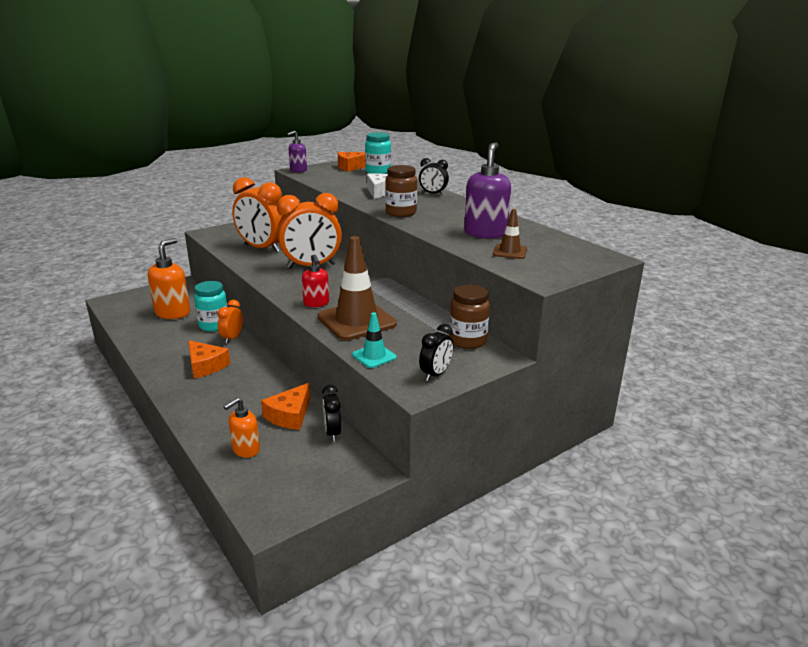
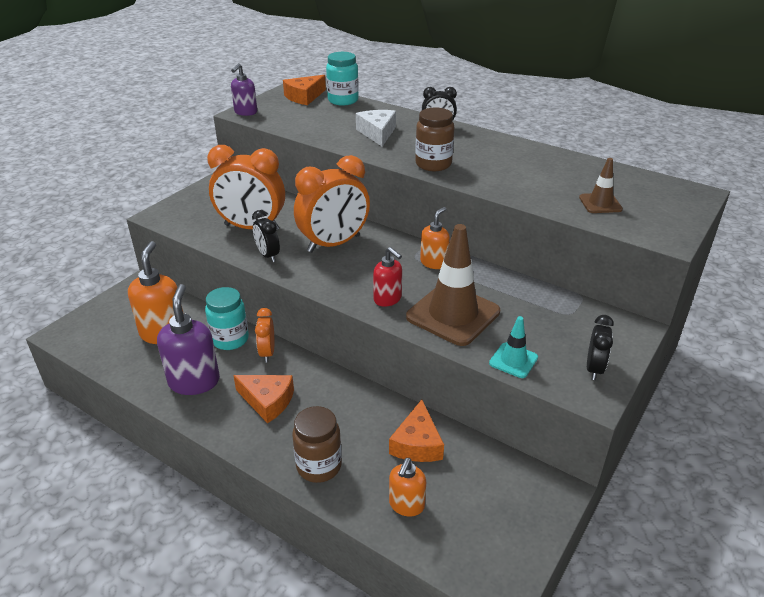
camera: 20 degrees left, 10 degrees up
black clock [322,385,341,442] -> black clock moved to [252,210,280,262]
brown jar [449,284,490,349] -> brown jar moved to [292,406,342,483]
purple soap dispenser [464,142,511,239] -> purple soap dispenser moved to [157,284,220,395]
none -> orange soap dispenser [420,207,450,269]

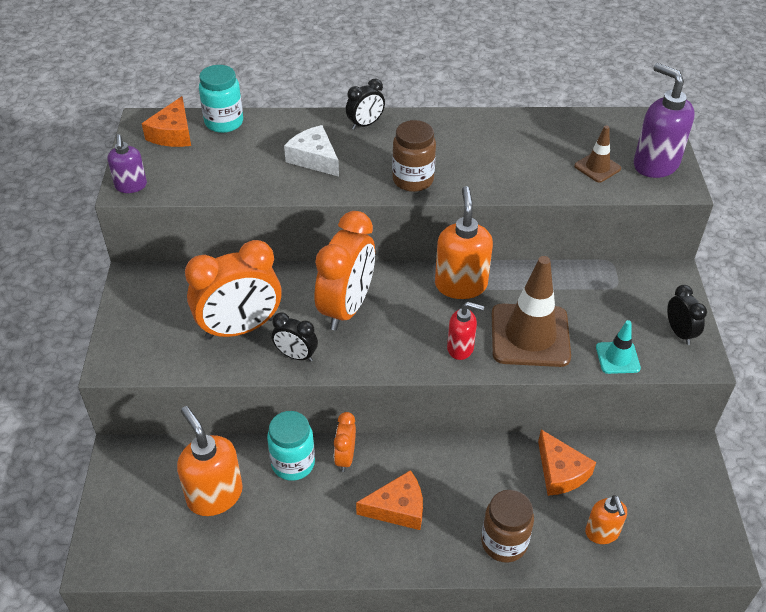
camera: 35 degrees left, 10 degrees up
purple soap dispenser [157,284,220,395] -> purple soap dispenser moved to [634,63,695,178]
orange clock [255,308,274,363] -> orange clock turned 45 degrees clockwise [334,412,356,472]
orange soap dispenser [420,207,450,269] -> orange soap dispenser [435,186,493,299], size x1.68

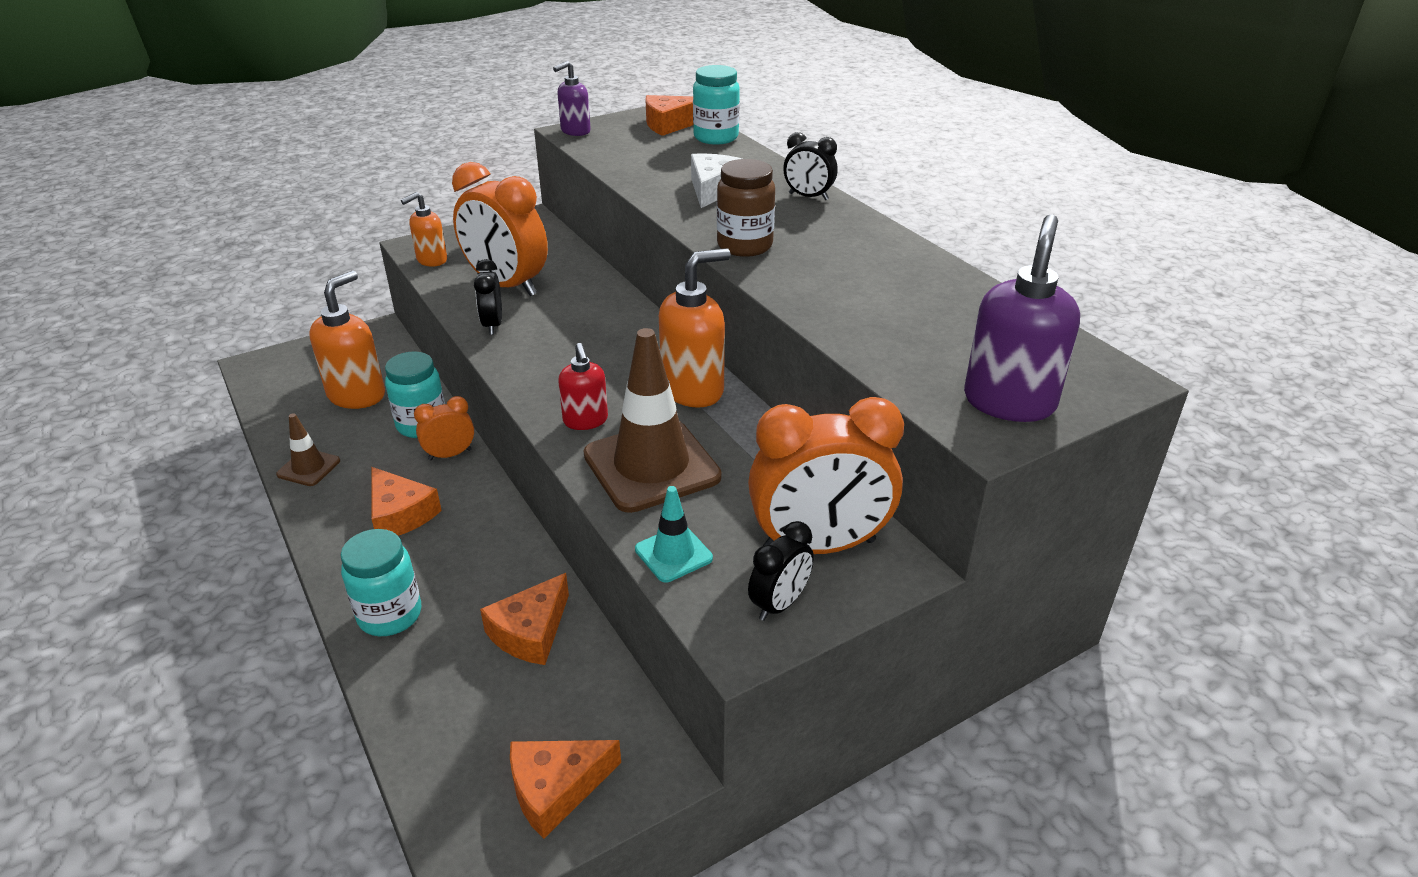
camera: 60 degrees right, 10 degrees down
orange clock [315,211,375,330] -> orange clock moved to [748,397,904,554]
brown jar [481,490,534,563] -> turquoise jar [340,529,421,636]
brown traffic cone [574,125,621,183] -> brown traffic cone moved to [276,413,340,486]
orange soap dispenser [585,495,627,544] -> orange soap dispenser moved to [401,192,447,267]
none -> orange cheese [510,740,621,839]

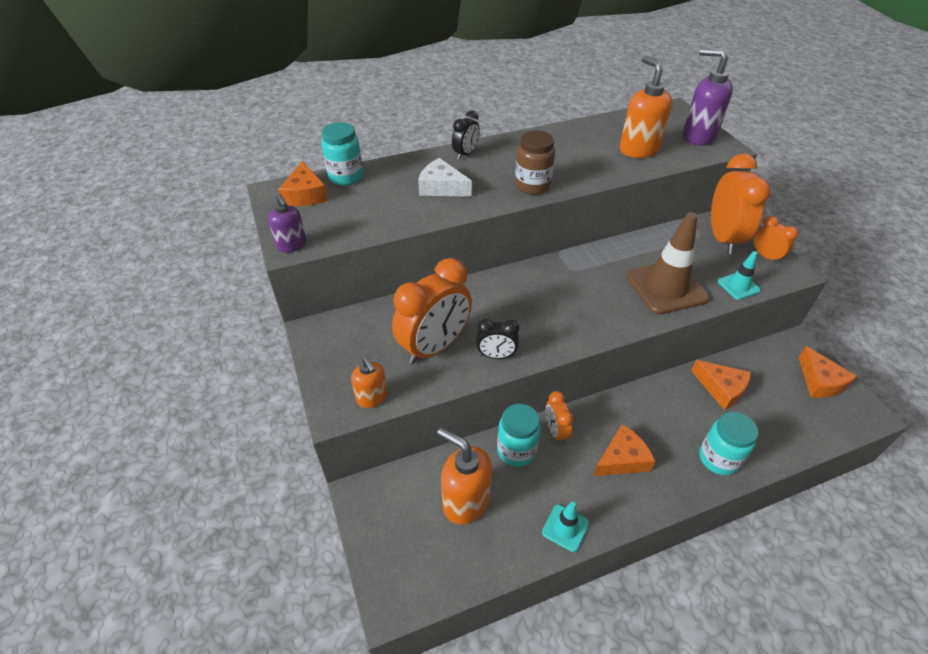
camera: 80 degrees left, 10 degrees up
brown traffic cone [276,413,340,486] -> turquoise traffic cone [542,502,589,552]
red soap dispenser [558,343,608,430] -> none
orange soap dispenser [659,248,731,408] -> orange soap dispenser moved to [620,56,673,158]
black clock [748,521,814,621] -> orange clock [754,216,798,263]

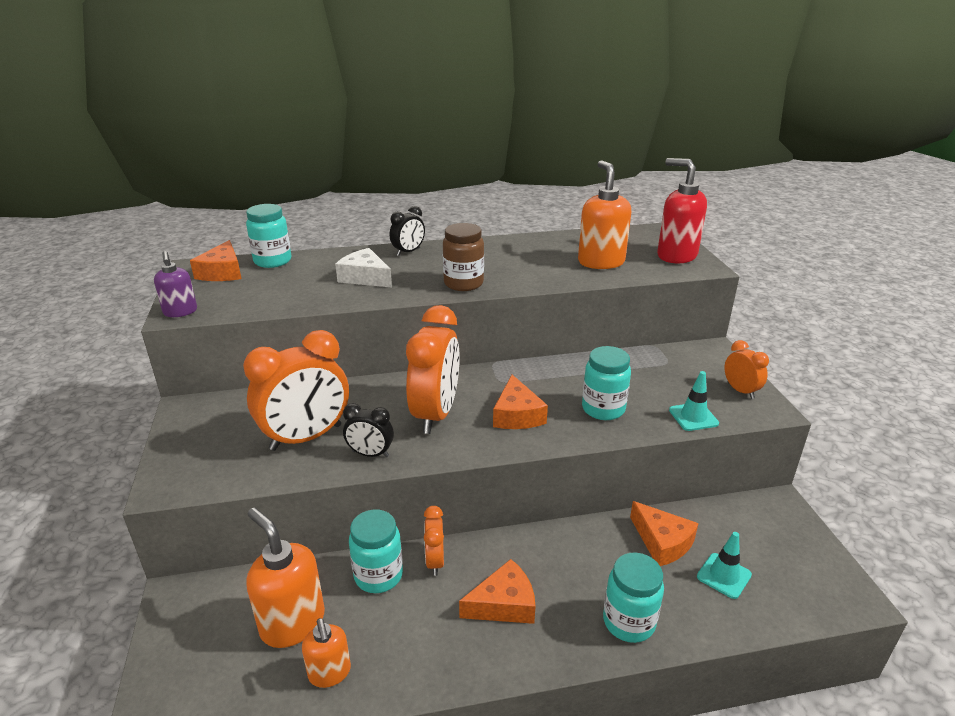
camera: 10 degrees right, 15 degrees down
orange soap dispenser [351,356,388,408] -> orange soap dispenser moved to [302,618,351,688]
turquoise traffic cone [542,502,589,552] -> turquoise traffic cone moved to [697,532,752,599]
brown traffic cone [626,212,710,315] -> turquoise jar [582,346,631,420]
purple soap dispenser [683,48,733,146] -> red soap dispenser [657,158,707,263]
orange clock [711,154,771,254] -> orange clock moved to [406,305,460,434]
orange cheese [798,346,857,398] -> orange cheese moved to [493,375,548,429]

